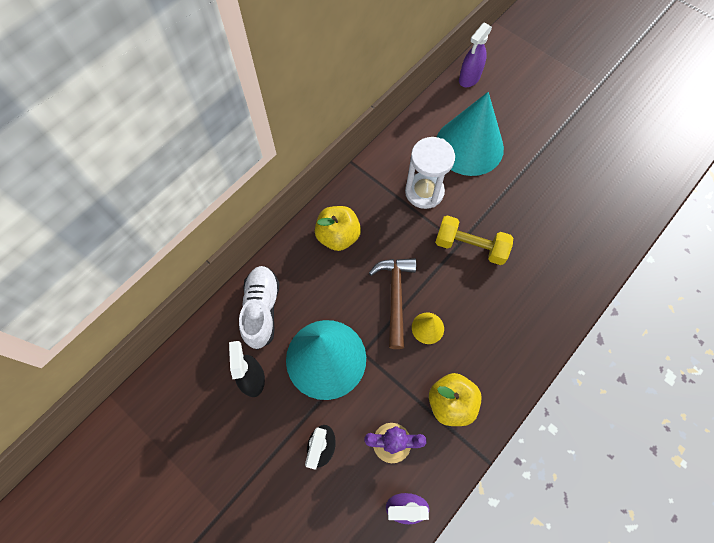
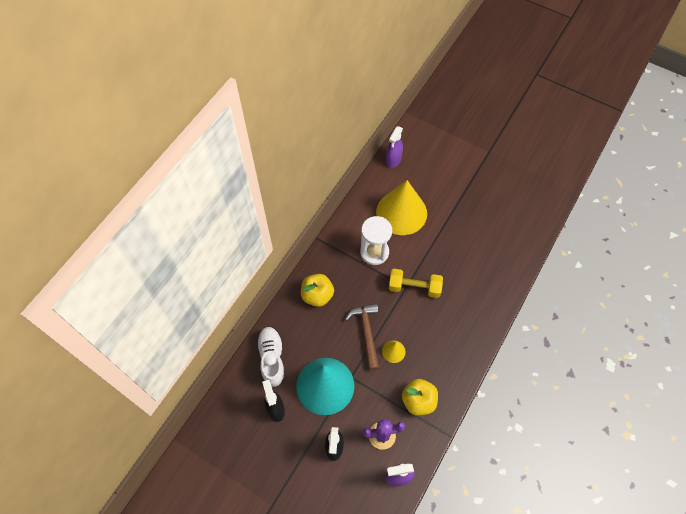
camera: 10 degrees left, 5 degrees down
turquoise cone [437,92,504,176] -> yellow cone [376,180,427,235]

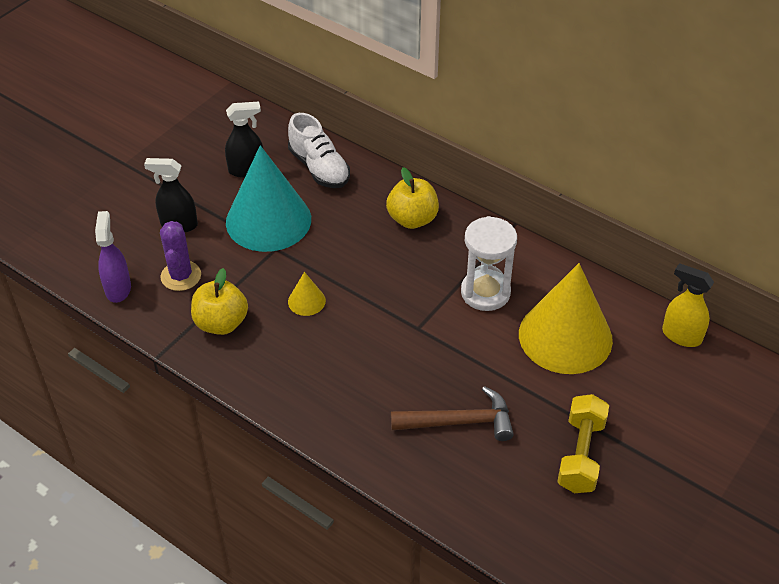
camera: 95 degrees right, 15 degrees down
white shoe [256,327,285,388] -> white shoe turned 60 degrees clockwise [288,113,350,188]
brown hammer [345,303,379,371] -> brown hammer moved to [391,386,514,441]
purple spray bottle [386,126,403,168] -> yellow spray bottle [662,263,714,347]
yellow dumbbell [389,269,443,298] -> yellow dumbbell moved to [557,394,609,493]

